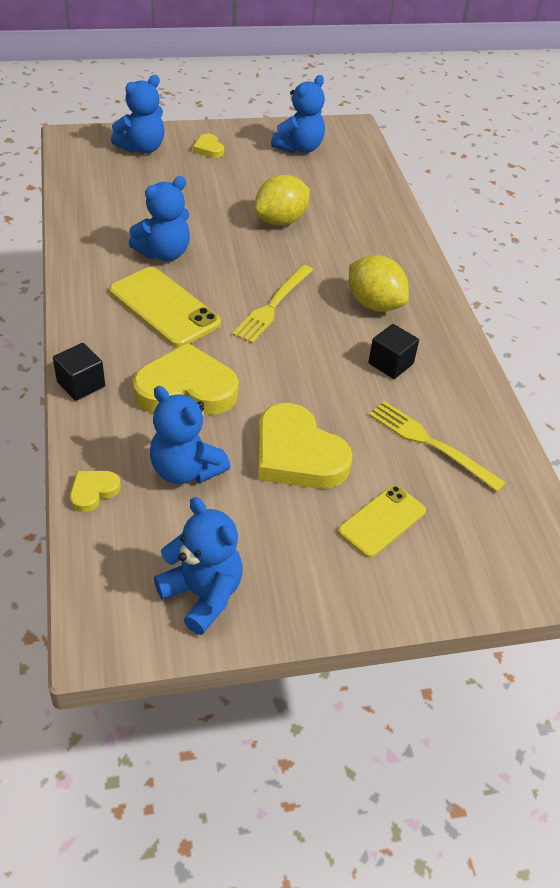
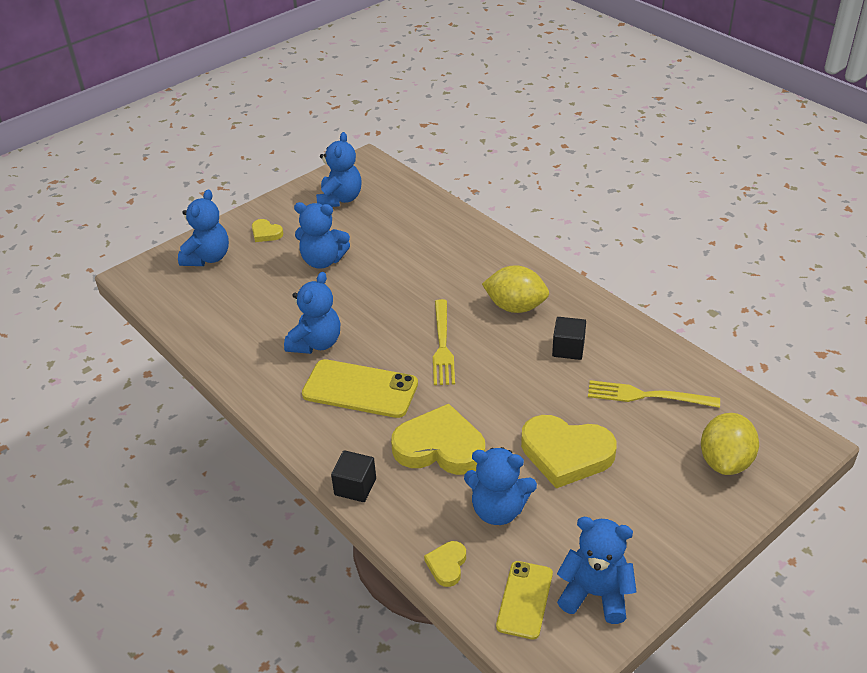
camera: 25 degrees left, 5 degrees down
yellow heart [133,343,239,415] -> yellow heart turned 45 degrees clockwise [391,404,485,475]
yellow lemon [254,175,310,226] -> yellow lemon moved to [701,413,759,475]
yellow phone [338,485,426,558] -> yellow phone moved to [496,561,553,639]
none -> blue teddy bear [294,202,350,269]

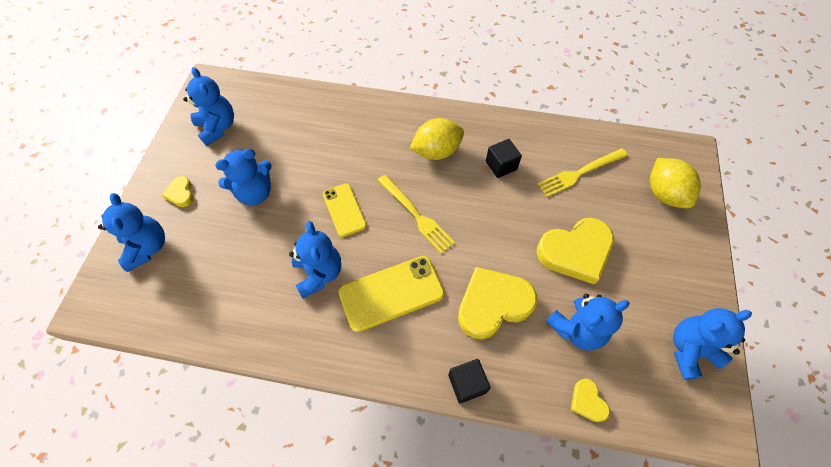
camera: 40 degrees left, 20 degrees up
yellow heart [252,219,283,242] -> yellow heart turned 75 degrees clockwise [162,176,194,207]
yellow phone [496,561,553,639] -> yellow phone moved to [323,183,367,237]

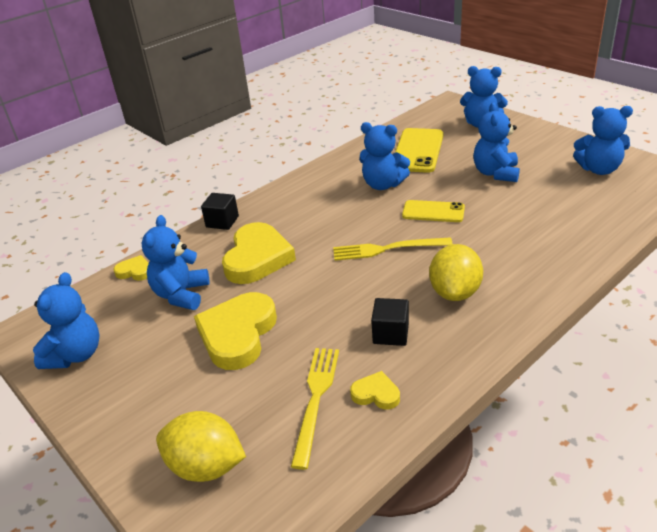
camera: 130 degrees right, 25 degrees down
yellow heart [162,176,194,207] -> yellow heart moved to [350,371,400,409]
yellow phone [339,256,444,332] -> yellow phone moved to [395,128,444,173]

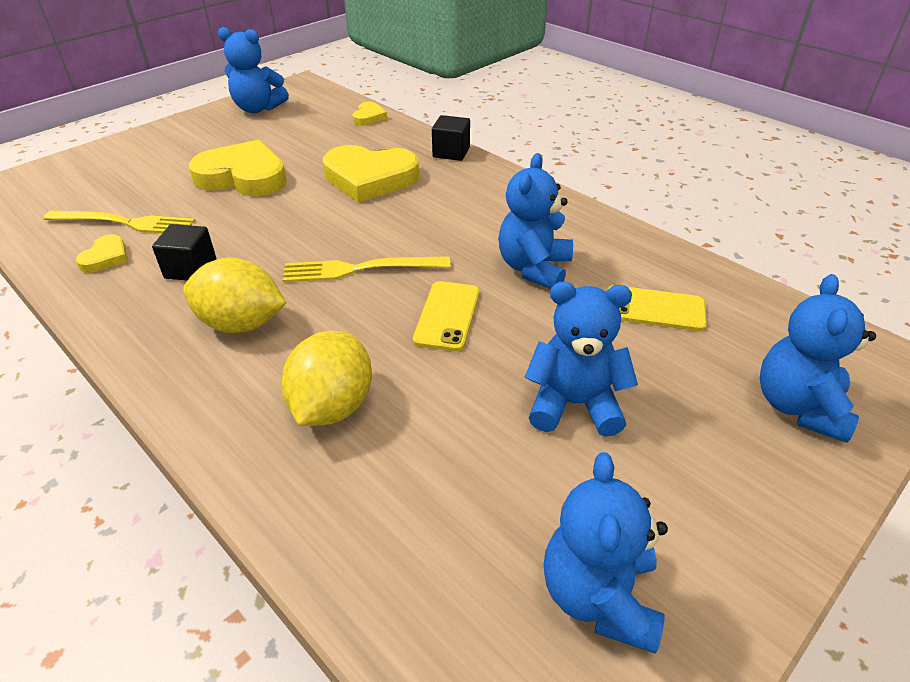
camera: 85 degrees right, 5 degrees up
blue teddy bear [142,215,209,310] -> none
yellow lemon [156,411,246,482] -> yellow lemon moved to [281,331,372,426]
yellow fork [333,237,453,261] -> yellow fork turned 90 degrees counterclockwise [283,257,450,282]
yellow phone [395,128,444,173] -> yellow phone [607,285,707,331], size x0.63

